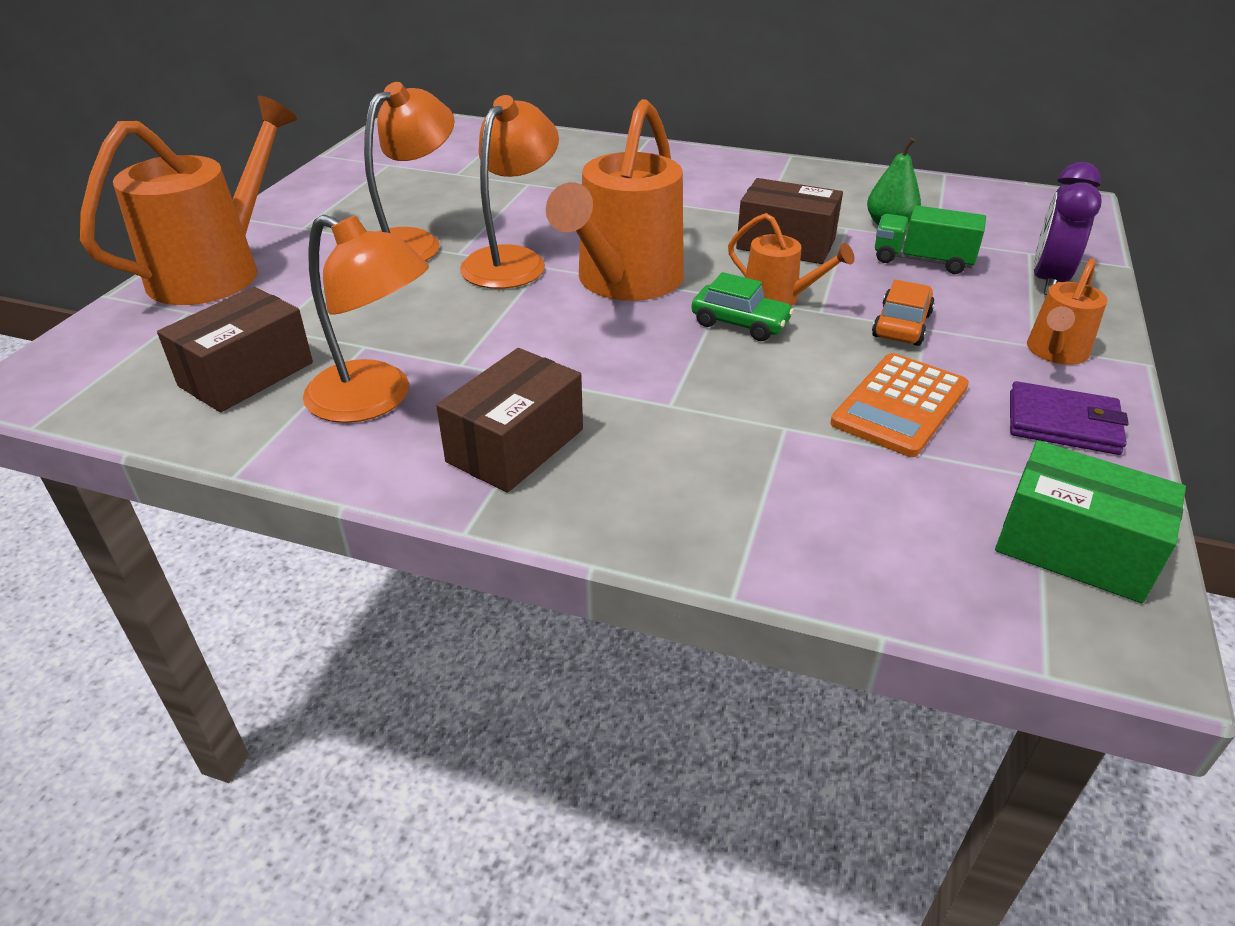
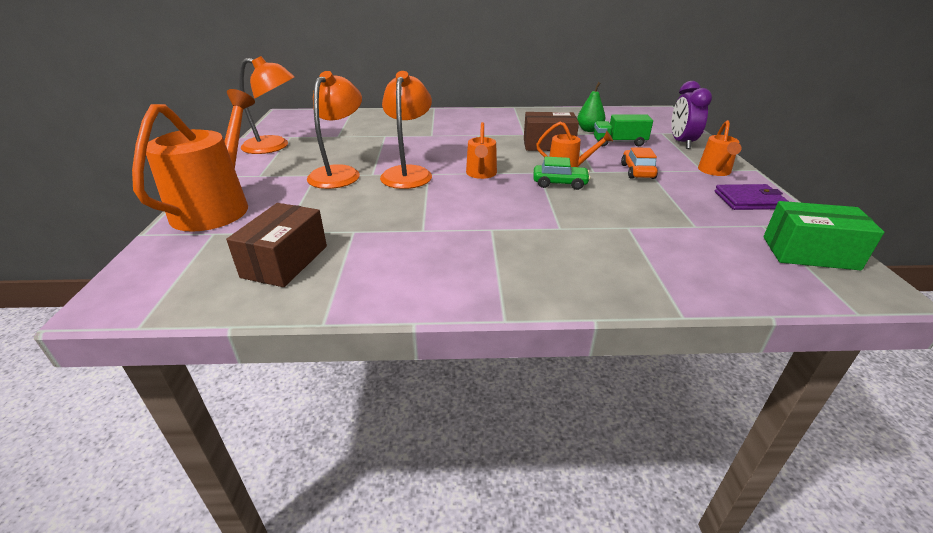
camera: 20 degrees left, 5 degrees down
orange lamp [303,215,429,423] -> orange lamp moved to [239,56,295,154]
brown box [436,348,583,493] -> none
orange watering can [546,99,684,301] -> orange watering can [466,122,497,179], size x0.50
orange calculator [830,353,969,457] -> none

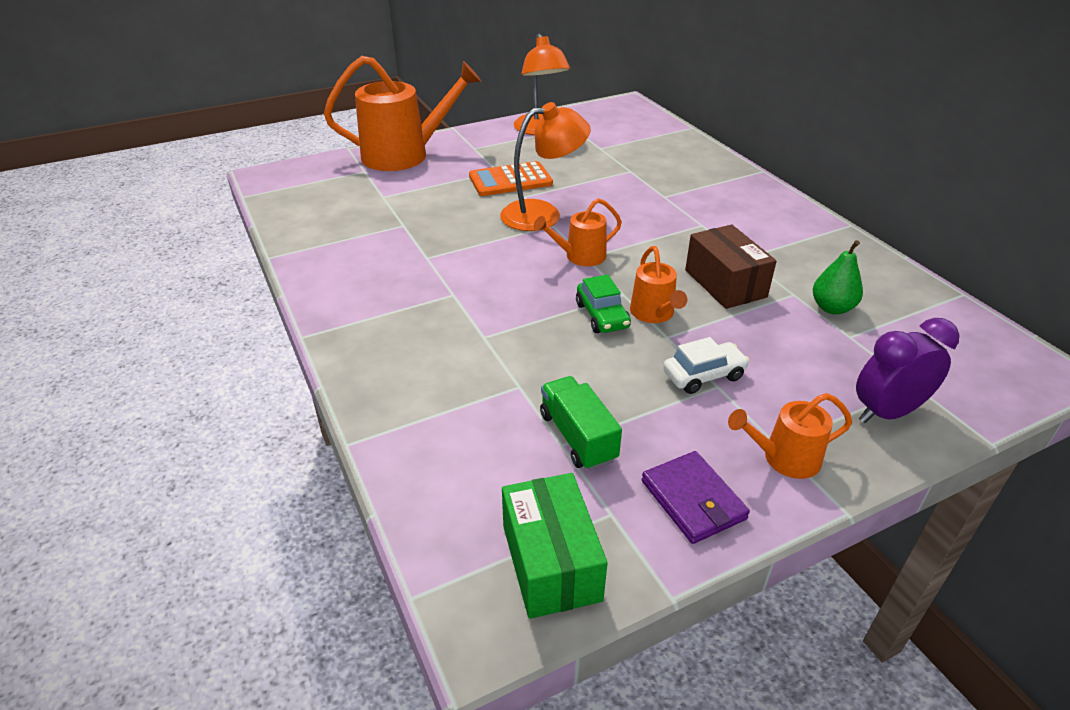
camera: 65 degrees right, 5 degrees up
brown box [226,203,327,287] -> none
orange lamp [307,71,362,189] -> orange calculator [469,161,553,196]
green truck [594,114,653,146] -> green truck moved to [540,376,622,470]
orange car [621,147,658,179] -> white car [663,337,750,394]

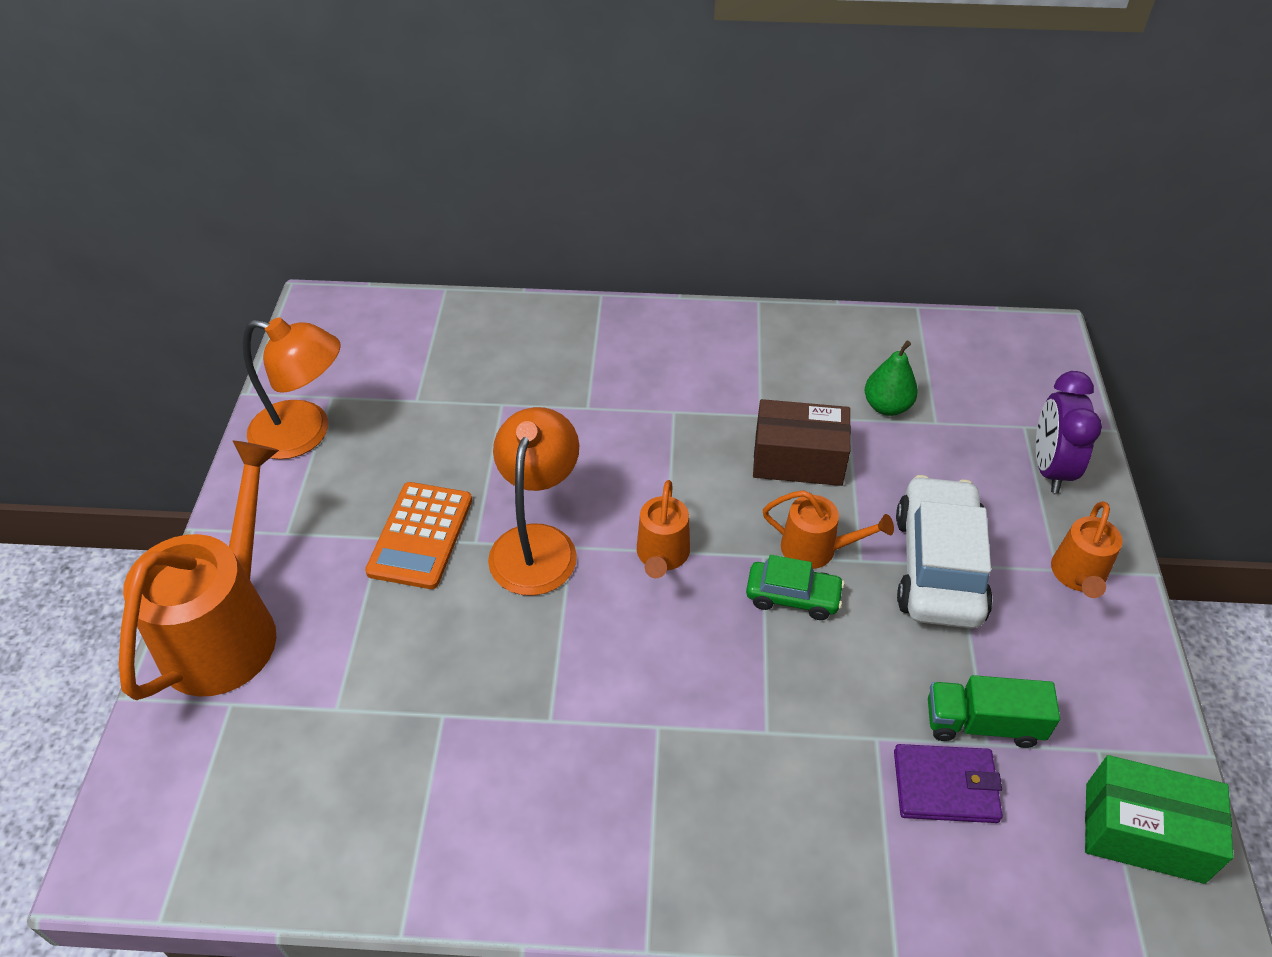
camera: 60 degrees left, 10 degrees up
purple wallet [642,451,750,544] -> purple wallet moved to [894,744,1003,823]
white car [663,337,750,394] -> white car [896,475,993,628], size x1.84

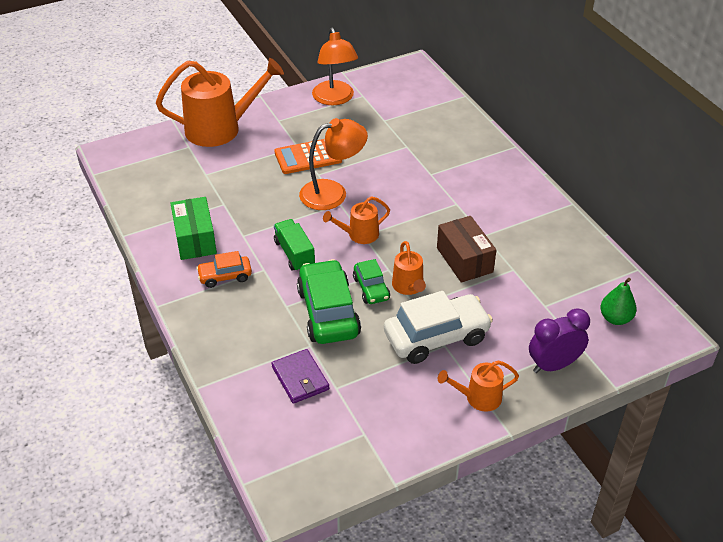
camera: 60 degrees right, 5 degrees down
green pear [865,340,918,416] -> green pear moved to [600,278,637,325]
green truck [928,675,1060,748] -> green truck moved to [274,219,315,272]
green box [1085,755,1233,884] -> green box moved to [170,197,217,260]
none -> orange car [196,251,252,288]
none -> green car [297,259,361,344]

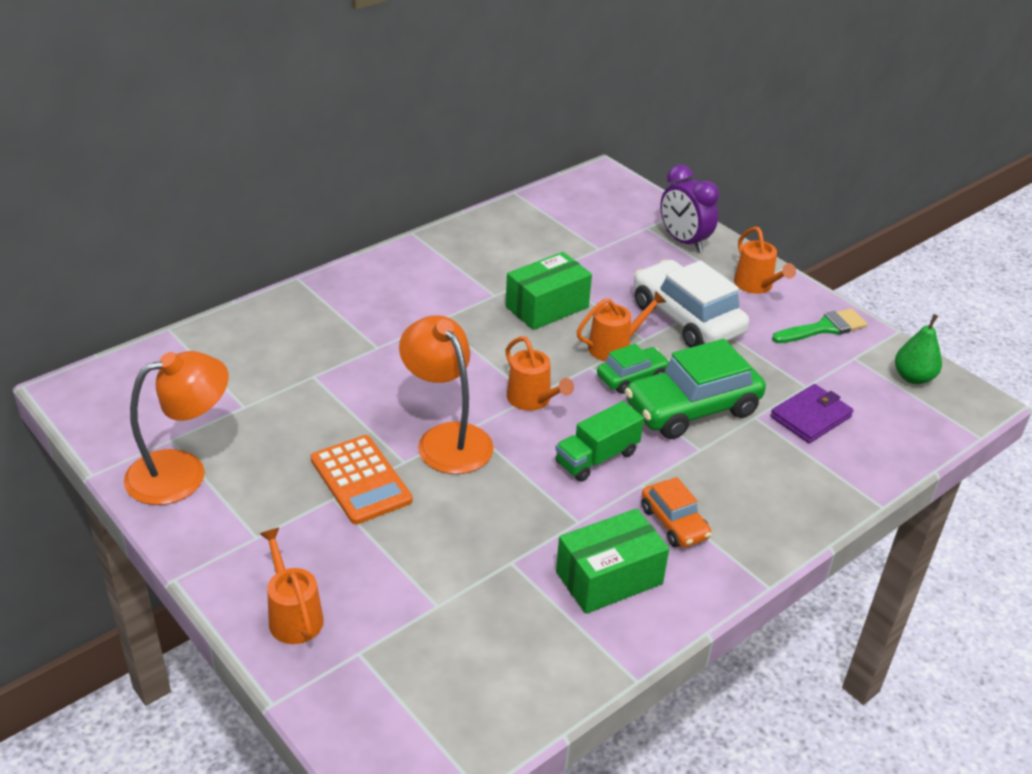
camera: 105 degrees left, 5 degrees down
orange watering can [156,58,284,147] -> orange watering can [260,527,323,644], size x0.50
brown box [437,216,496,283] -> green box [506,252,592,330]
green pear [600,278,637,325] -> green pear moved to [895,314,942,384]
none -> green brush [772,308,867,343]

